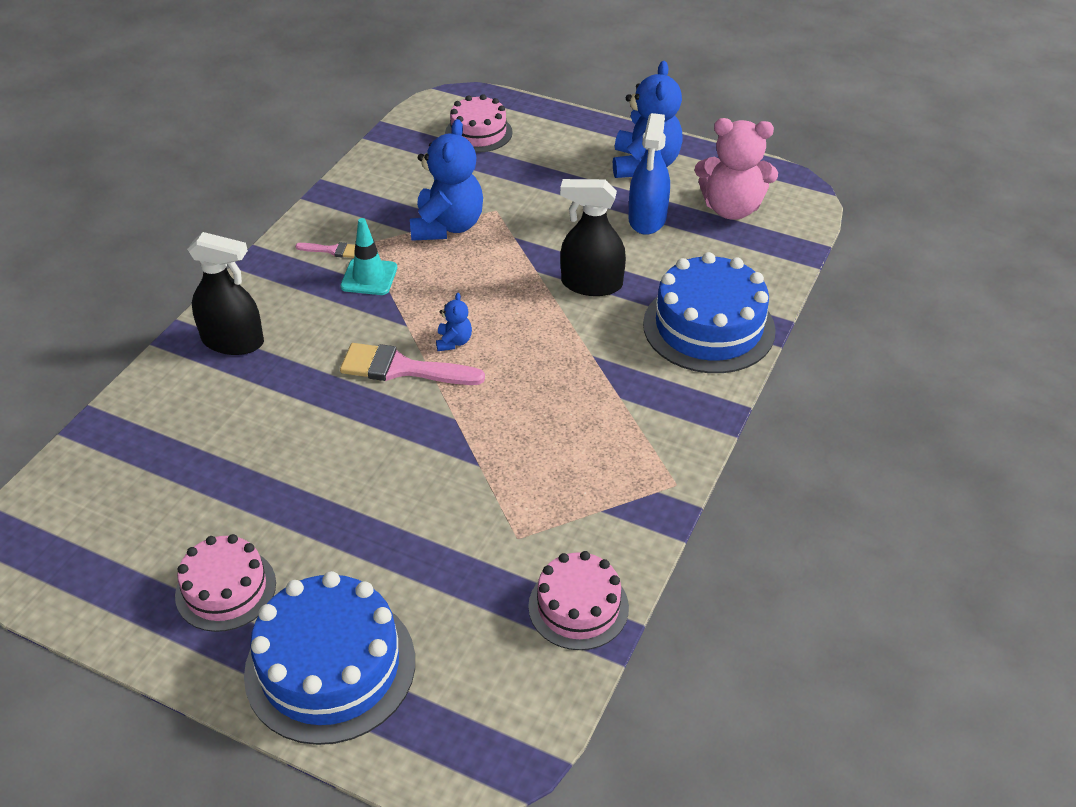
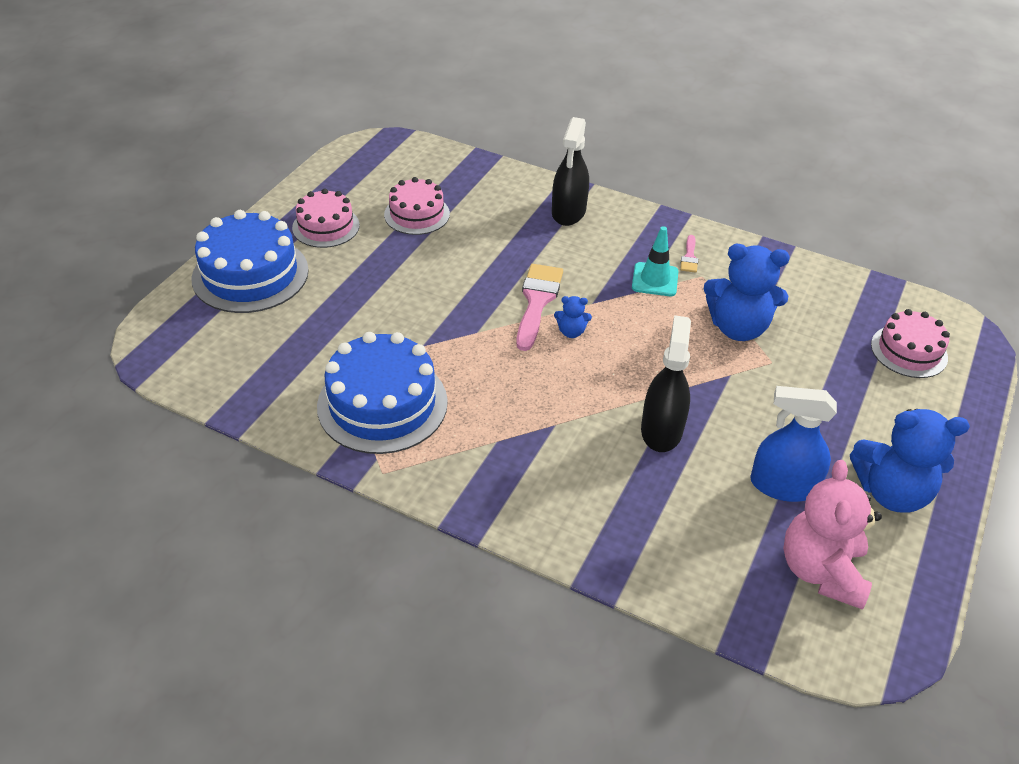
camera: 90 degrees right, 0 degrees up
pink cake [528,551,629,650] -> pink cake moved to [384,177,450,235]
blue cake [643,252,776,373] -> blue cake moved to [317,332,448,454]

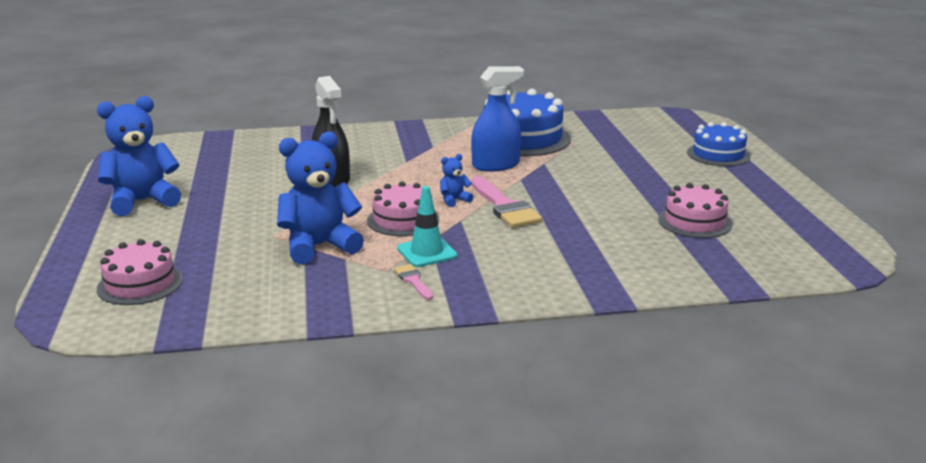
camera: 145 degrees right, 20 degrees down
blue cake [191,210,309,313] -> blue cake [687,122,750,166], size x0.62
pink cake [292,189,360,248] -> pink cake moved to [367,181,439,236]
black spray bottle [552,117,589,226] -> none
blue spray bottle [750,386,837,502] -> blue spray bottle moved to [471,66,524,172]
pink teddy bear [783,460,882,609] -> none

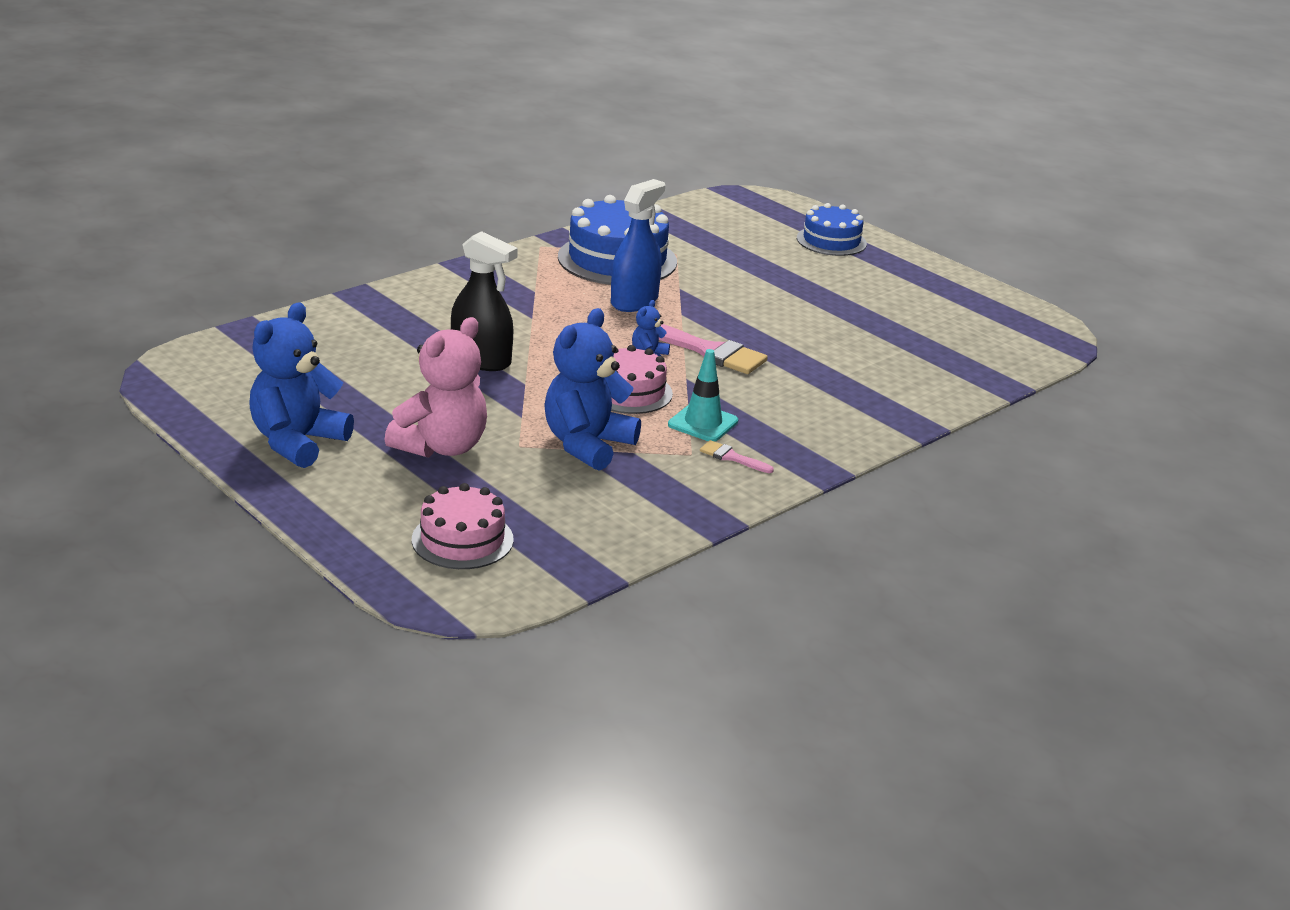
camera: 35 degrees left, 5 degrees up
pink cake [658,183,732,238] -> none
none -> pink teddy bear [384,317,487,458]

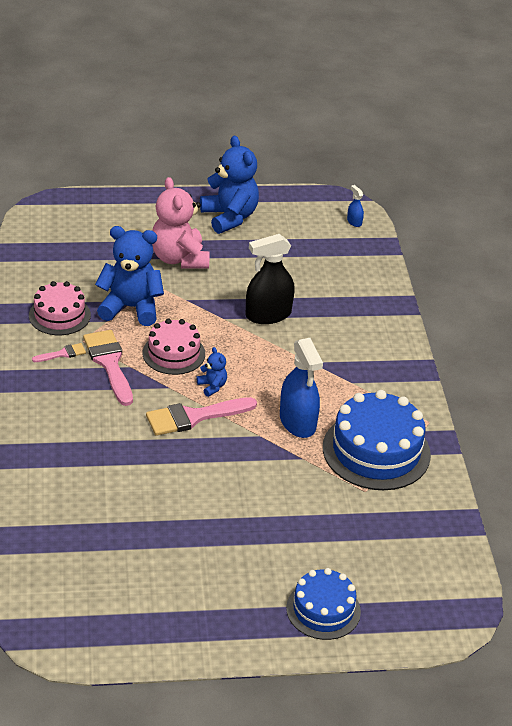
camera: 125 degrees right, 10 degrees up
pink cake [412,483,514,569] -> pink cake moved to [29,281,91,335]
blue teddy bear [544,308,641,471] -> blue teddy bear turned 60 degrees counterclockwise [95,226,164,326]
turquoise traffic cone [668,349,738,442] -> pink brush [83,330,133,406]
none -> blue spray bottle [347,185,364,227]

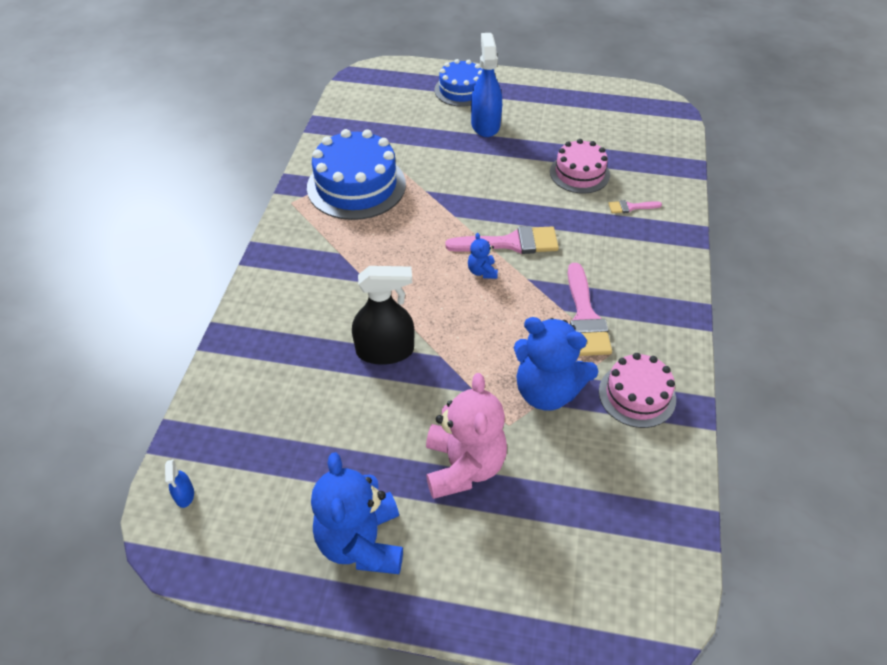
camera: 160 degrees left, 10 degrees up
pink brush [32,343,86,362] -> pink brush moved to [608,200,662,213]
pink cake [142,319,205,375] -> pink cake moved to [550,139,610,194]
blue spray bottle [280,338,323,438] -> blue spray bottle moved to [471,33,502,137]

